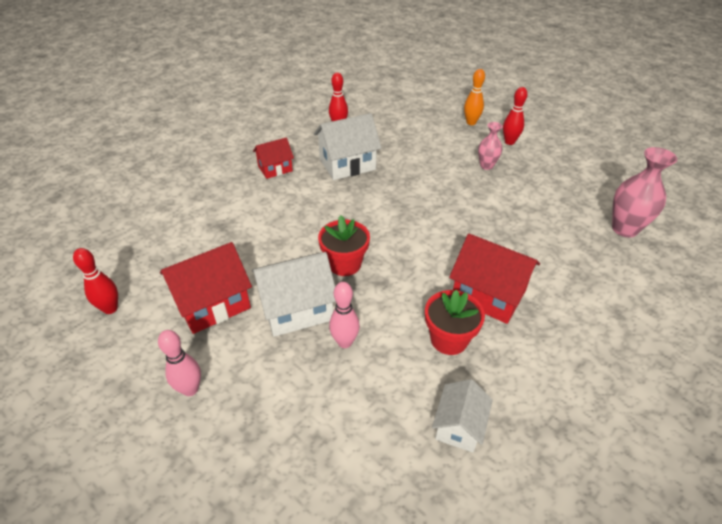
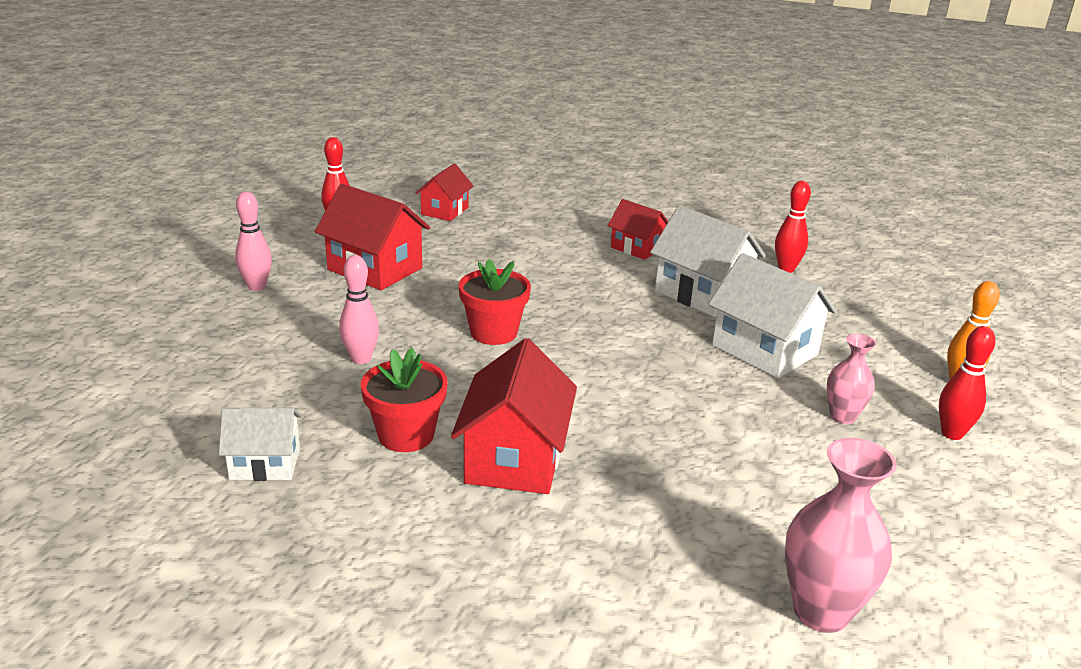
camera: 65 degrees right, 15 degrees down
white house [252,252,336,337] -> white house moved to [709,253,837,378]
none -> red house [416,163,474,221]

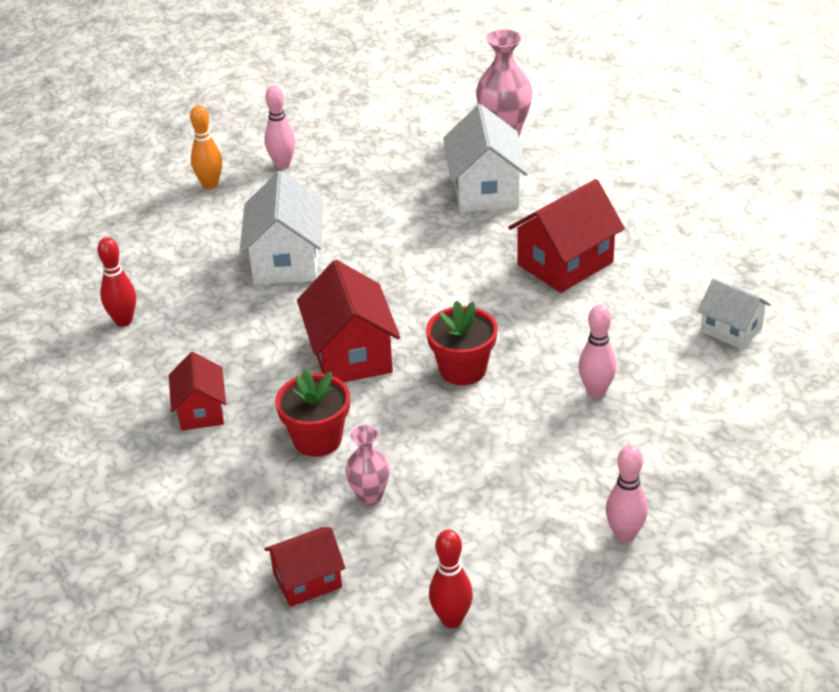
camera: 135 degrees left, 10 degrees up
red house [315,184,430,290] -> red house moved to [297,260,400,382]
red flower pot [361,348,448,452] -> red flower pot moved to [275,369,350,457]
white house [650,205,766,317] -> white house moved to [443,104,528,212]
pink vase [827,333,876,424] -> pink vase moved to [345,425,390,506]
red bowling pin [939,326,995,440] -> pink bowling pin [264,85,295,169]

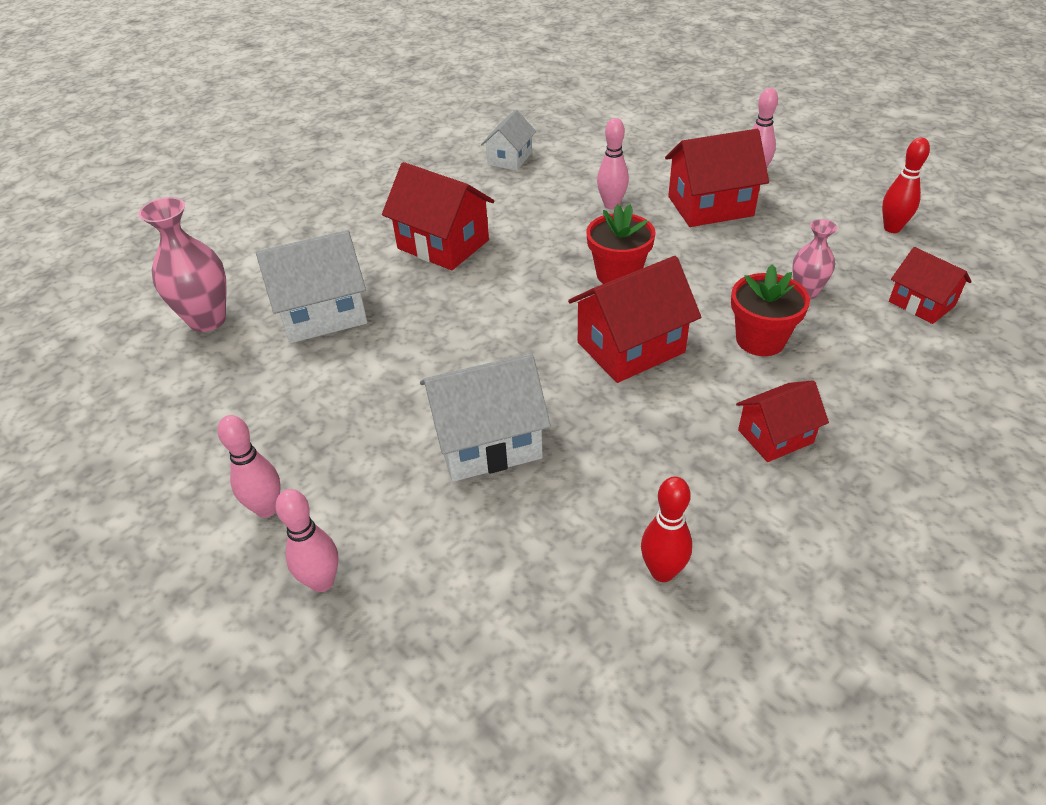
camera: 105 degrees left, 5 degrees up
orange bowling pin [190,105,222,189] -> pink bowling pin [275,489,338,592]
none -> red house [665,129,769,227]

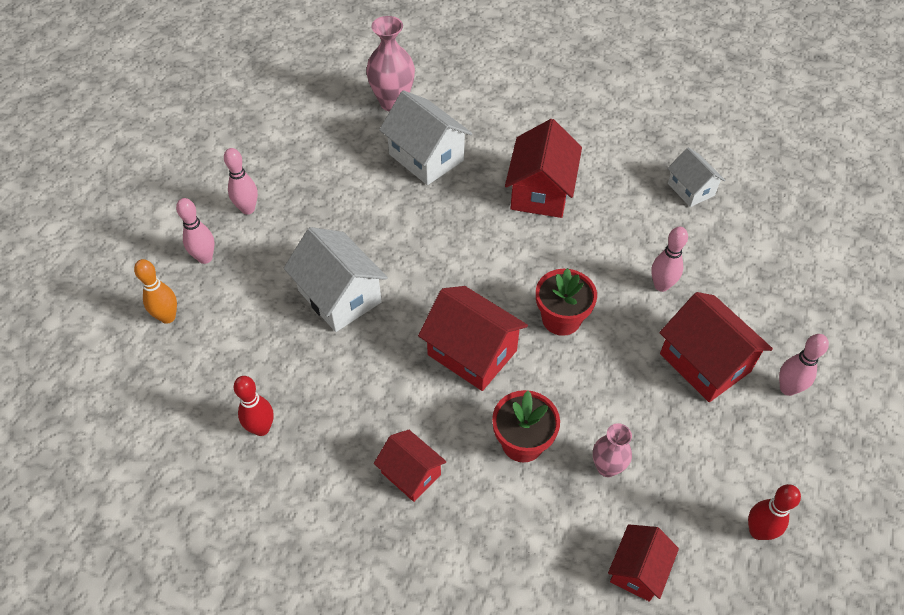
camera: 65 degrees right, 10 degrees up
white house [481,110,536,171] -> white house turned 60 degrees clockwise [667,147,725,207]
none -> orange bowling pin [134,259,177,324]

